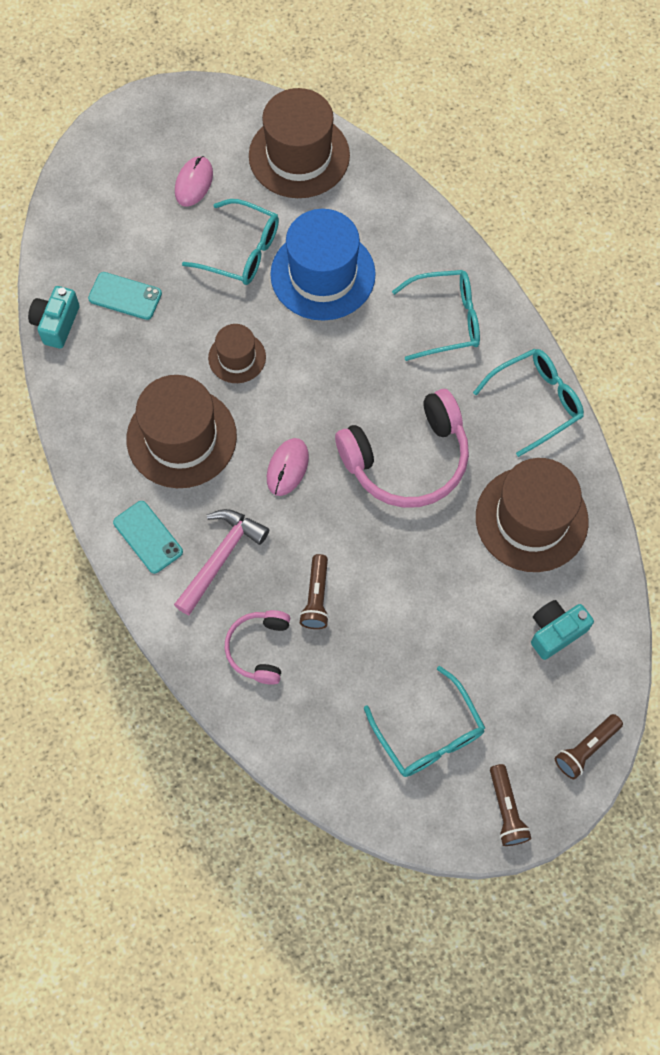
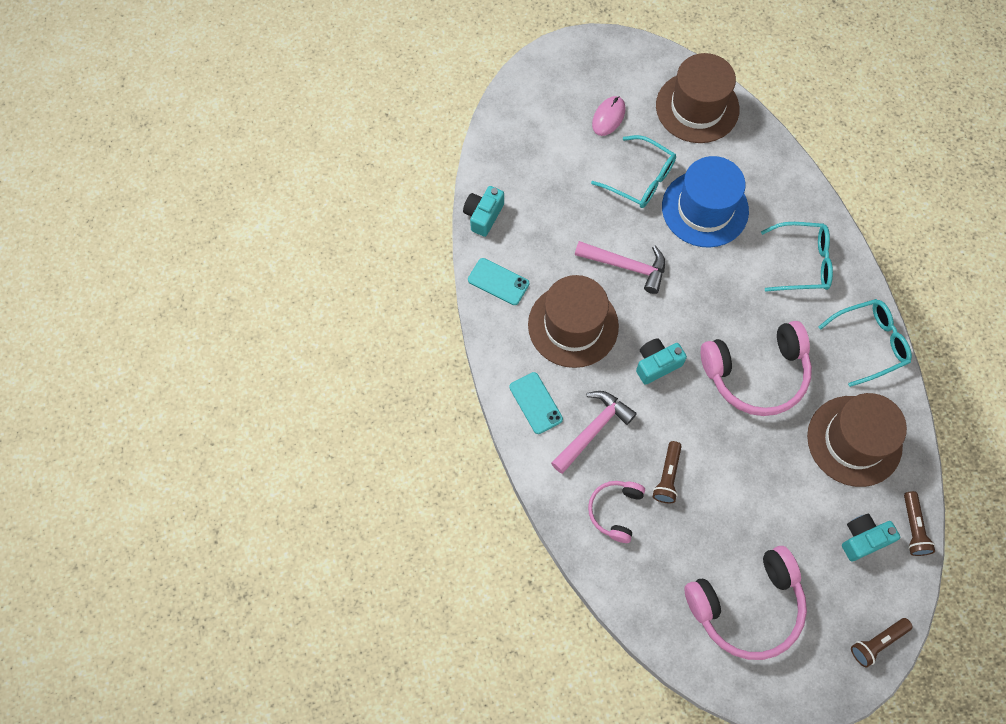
camera: 10 degrees right, 0 degrees up
turquoise phone [88,272,162,320] -> turquoise phone moved to [468,258,529,305]
brown hat [208,324,266,383] -> pink hammer [575,241,665,294]
pink mouse [267,438,309,496] -> turquoise camera [636,338,687,385]
turquoise glasses [364,666,485,777] -> pink headphones [684,546,807,660]
brown flashlight [490,764,532,846] -> brown flashlight moved to [904,491,935,556]

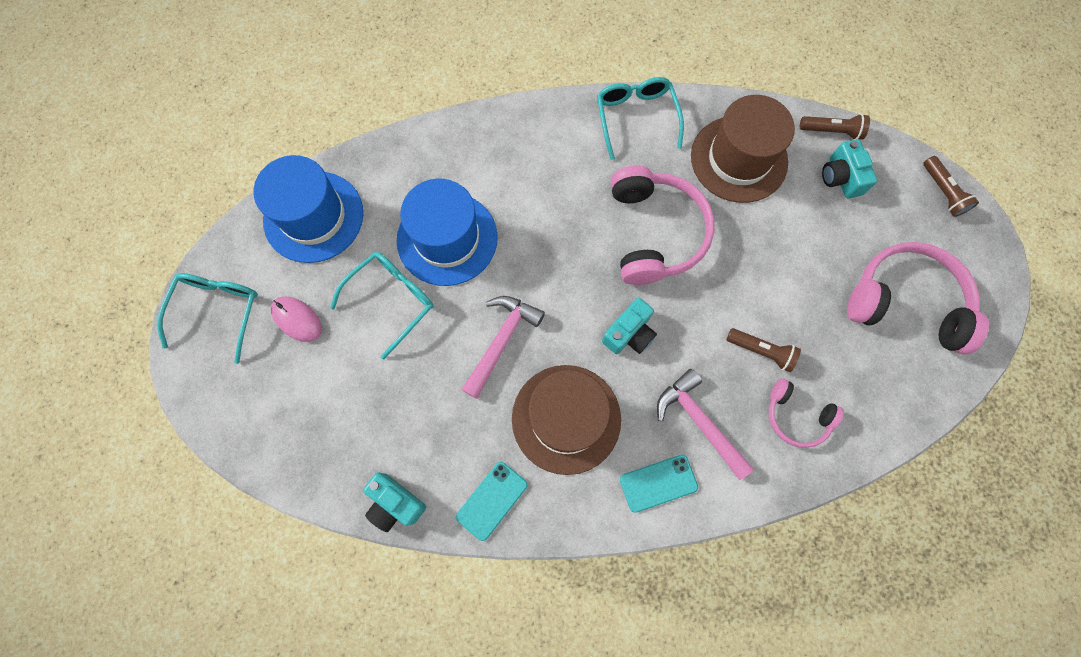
camera: 80 degrees left, 5 degrees up
turquoise camera [636,338,687,385] -> turquoise camera turned 120 degrees counterclockwise [602,298,657,354]
brown hat [656,53,740,143] -> blue hat [254,155,363,263]
pink headphones [684,546,807,660] -> pink headphones turned 60 degrees counterclockwise [847,242,989,355]
turquoise glasses [761,222,833,292] -> turquoise glasses moved to [157,273,258,364]

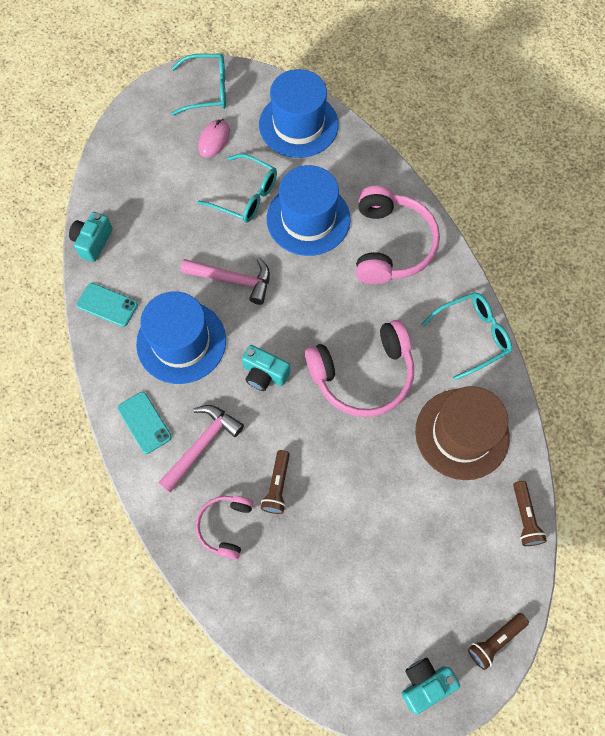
camera: 75 degrees right, 5 degrees down
brown hat [512,365,621,475] -> blue hat [136,291,226,384]
turquoise camera [822,139,877,199] -> turquoise camera moved to [402,658,460,714]
pink headphones [847,242,989,355] -> pink headphones moved to [356,186,440,284]

